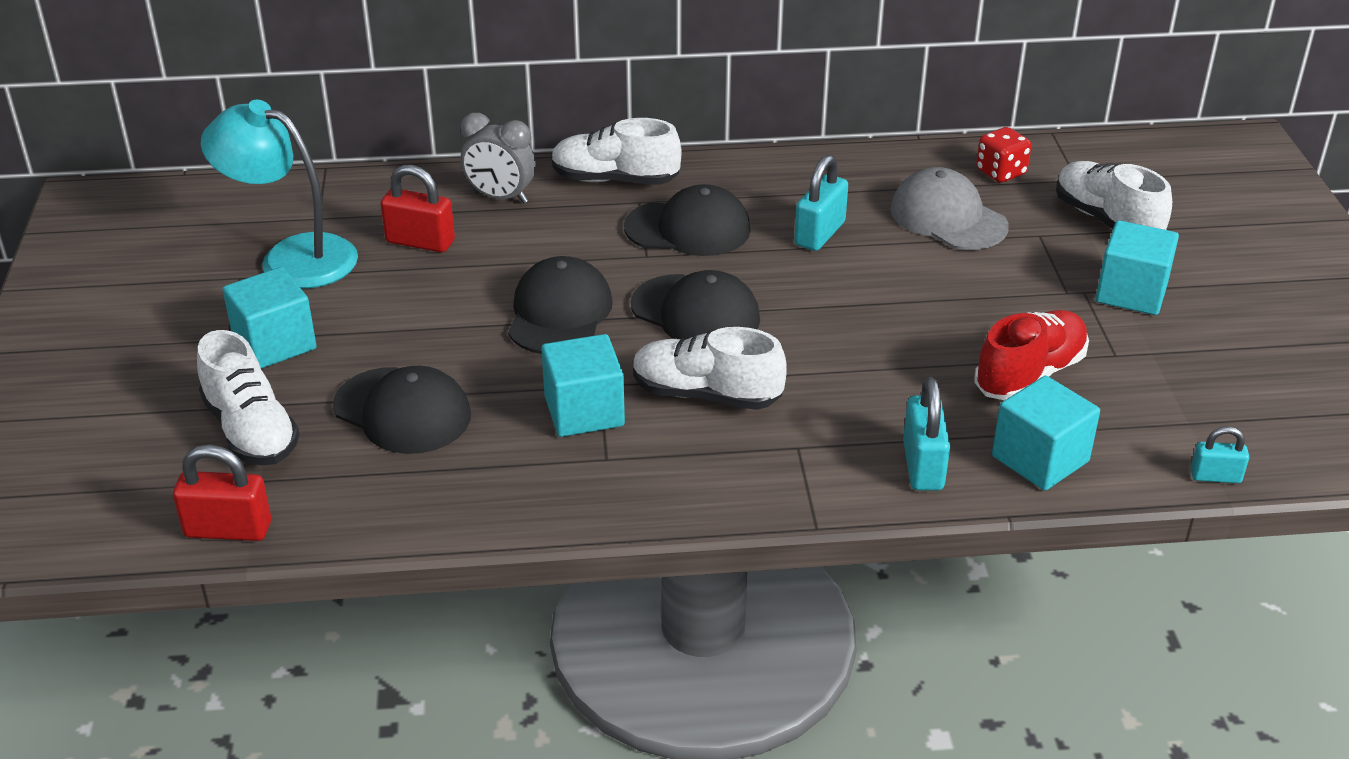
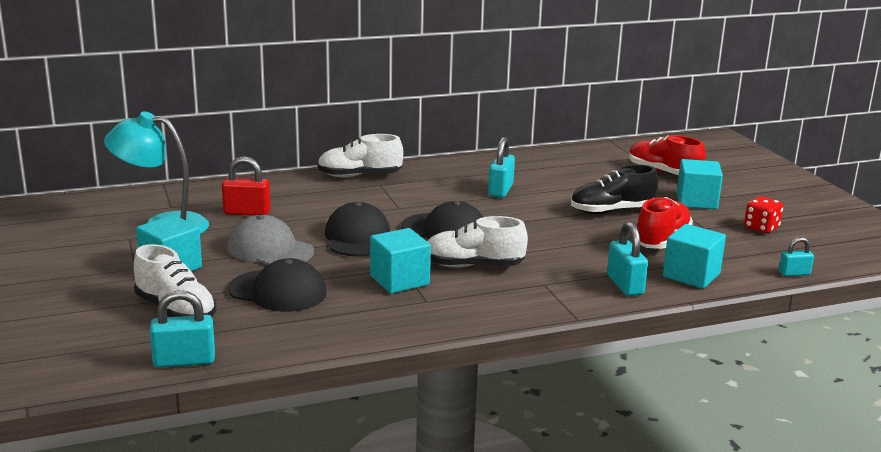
camera: 15 degrees left, 15 degrees down
red padlock [173,445,271,541] -> turquoise padlock [150,290,215,368]
grey clock [461,113,536,204] -> none
black cap [624,184,751,256] -> none
grey cap [890,167,1009,250] -> grey cap moved to [227,215,314,265]
red dice [976,127,1031,183] -> red dice moved to [744,196,783,233]
white shoe [1056,161,1172,230] -> red shoe [629,135,706,175]
none -> black shoe [571,164,658,214]

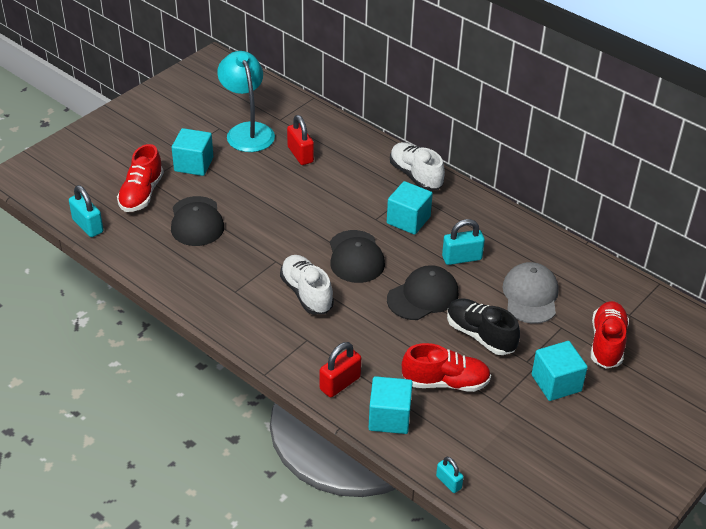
camera: 60 degrees right, 20 degrees up
white shoe [134,244,216,317] -> red shoe [117,144,164,212]
grey cap [227,215,314,265] -> grey cap moved to [502,262,559,324]
black cap [325,202,390,257] -> black cap moved to [387,265,459,320]
turquoise cube [370,228,431,294] -> turquoise cube moved to [387,181,433,235]
turquoise padlock [607,222,648,296] -> red padlock [320,342,361,398]
red dice [744,196,783,233] -> none

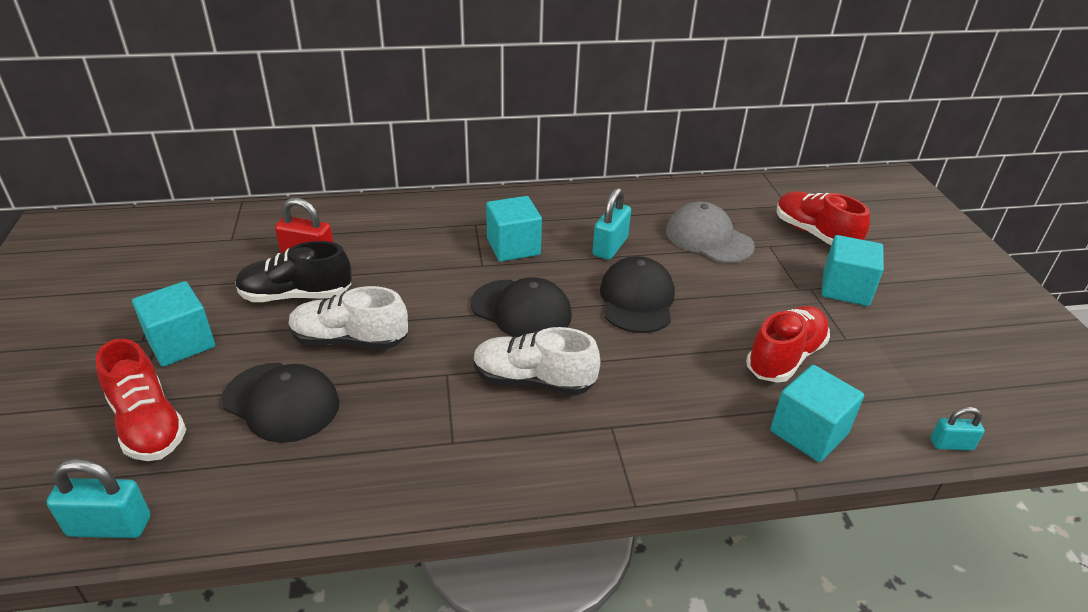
camera: 50 degrees left, 5 degrees down
turquoise lamp [217,51,275,152] -> none
red padlock [320,342,361,398] -> none
white shoe [390,142,445,191] -> white shoe moved to [289,286,408,349]
black shoe [447,298,520,355] -> black shoe moved to [235,241,352,302]

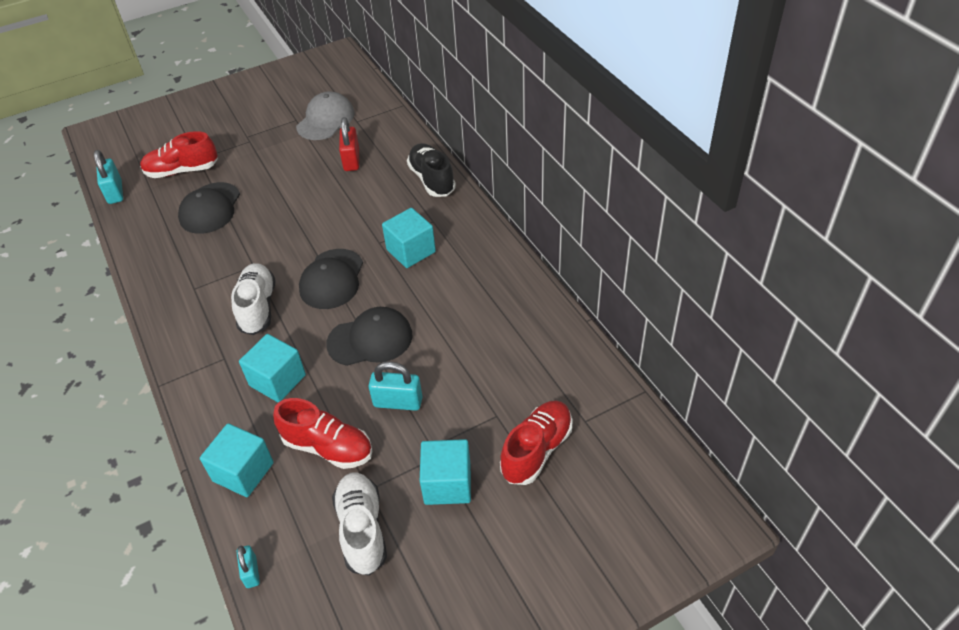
camera: 75 degrees right, 10 degrees up
red shoe [96,339,187,461] -> red shoe turned 45 degrees clockwise [140,131,218,178]
turquoise cube [132,281,215,367] -> turquoise cube moved to [239,334,306,402]
black shoe [235,241,352,302] -> black shoe moved to [407,143,456,197]
white shoe [289,286,408,349] -> white shoe moved to [332,472,387,576]
turquoise padlock [592,188,631,260] -> turquoise padlock moved to [369,361,423,411]
grey cap [666,201,755,263] -> grey cap moved to [296,92,355,140]

